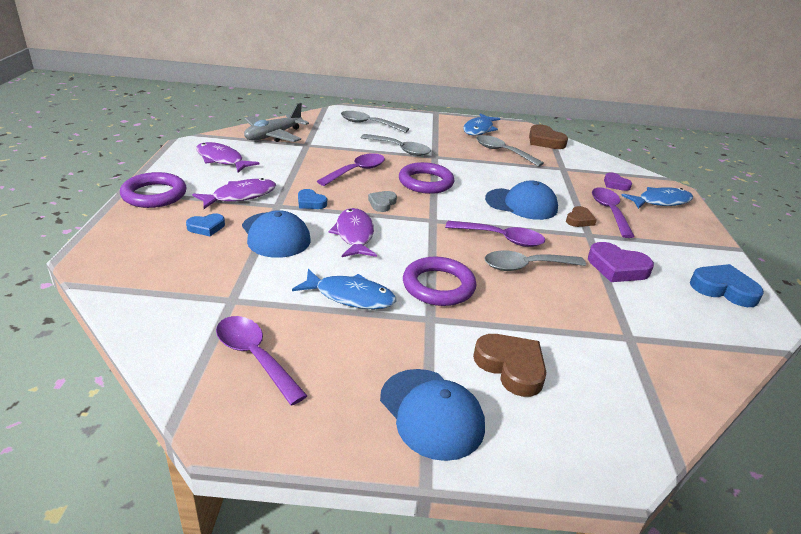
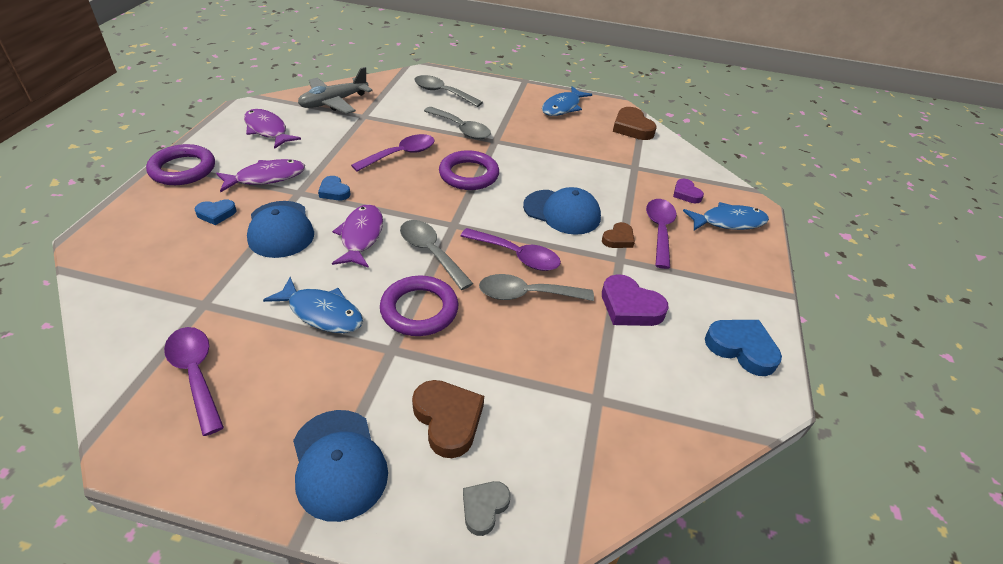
camera: 10 degrees right, 10 degrees up
grey heart [368,191,397,212] -> grey heart moved to [463,481,511,536]
grey spoon [476,135,544,167] -> grey spoon moved to [400,220,473,290]

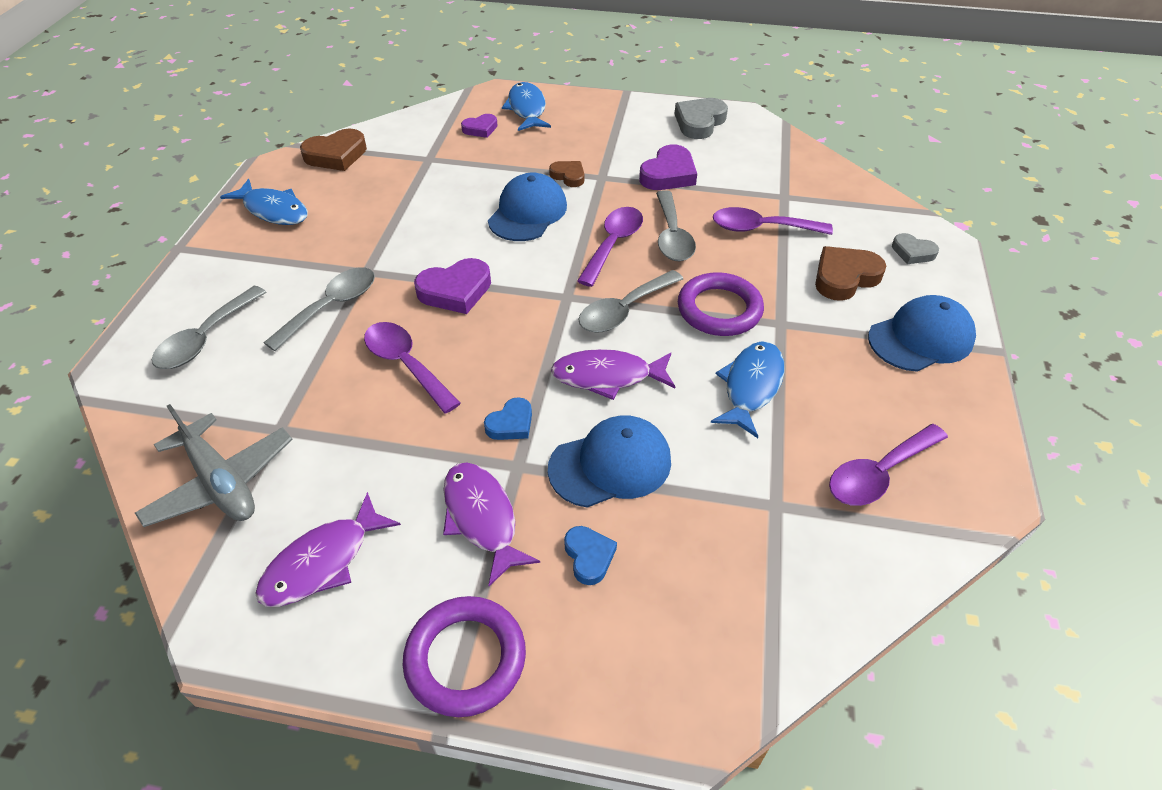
camera: 90 degrees left, 5 degrees up
purple ring [439,150,499,190] -> purple heart [414,258,491,314]
purple spoon [646,199,677,269] -> purple spoon moved to [713,207,833,235]
blue heart [705,320,782,376] -> grey heart [675,98,728,139]

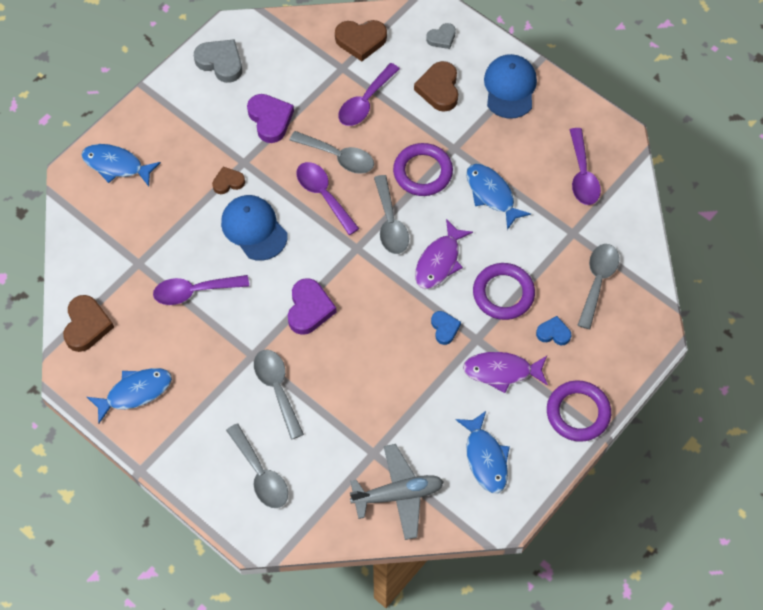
camera: 60 degrees left, 15 degrees up
purple fish [255,492,401,607] -> blue fish [455,411,510,493]
purple spoon [364,322,461,414] -> purple spoon moved to [153,275,249,305]
purple heart [461,114,498,138] -> none
blue cap [548,415,671,508] -> purple ring [473,263,535,320]
grey heart [675,98,728,139] -> grey heart turned 150 degrees clockwise [194,39,242,83]
none -> brown heart [335,20,387,61]
none -> grey spoon [577,244,619,329]

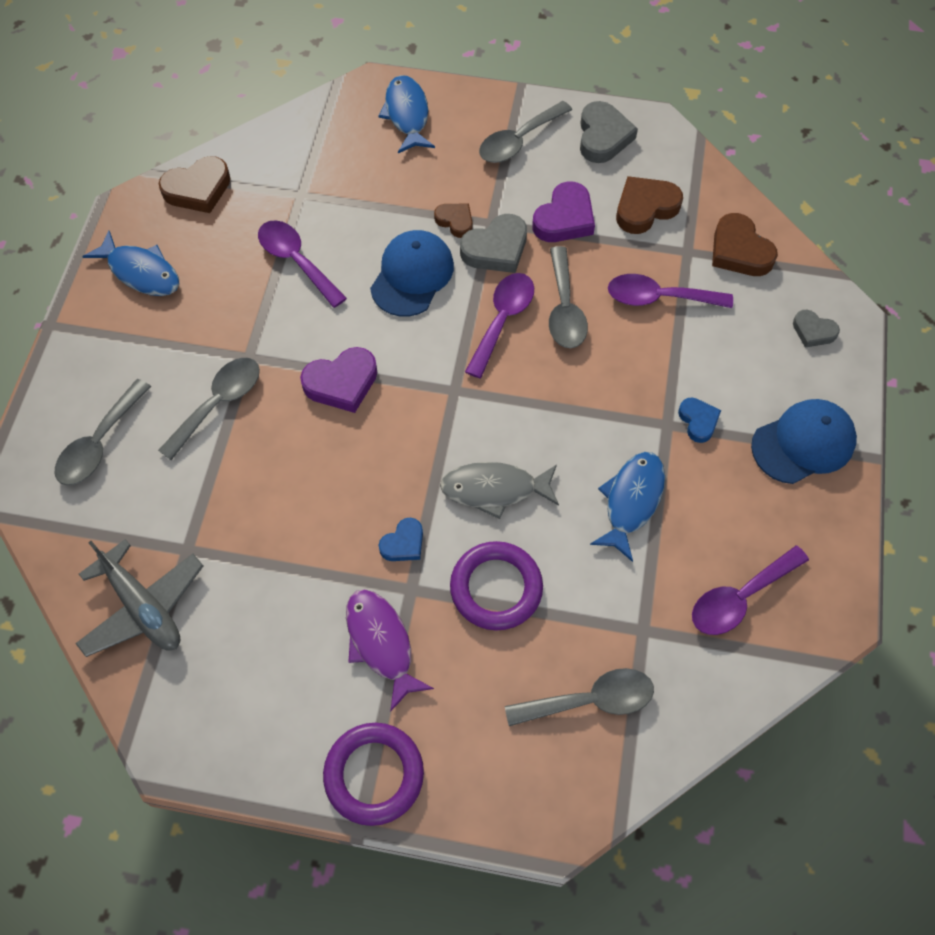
camera: 60 degrees right, 0 degrees up
grey spoon [374,175,409,254] -> grey spoon moved to [479,101,572,163]
purple ring [393,143,453,196] -> none
brown heart [414,61,458,112] -> brown heart moved to [616,176,683,234]
purple fish [415,219,473,289] -> grey fish [440,462,559,519]
blue fish [455,411,510,493] -> none
blue heart [536,316,571,345] -> blue heart moved to [678,398,721,443]
none -> grey heart [460,214,527,273]

